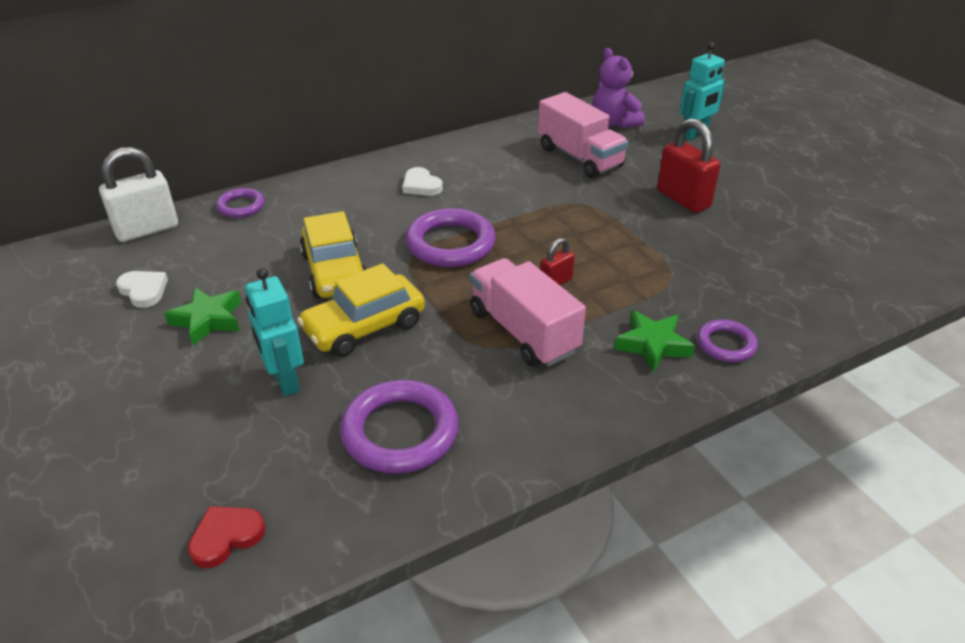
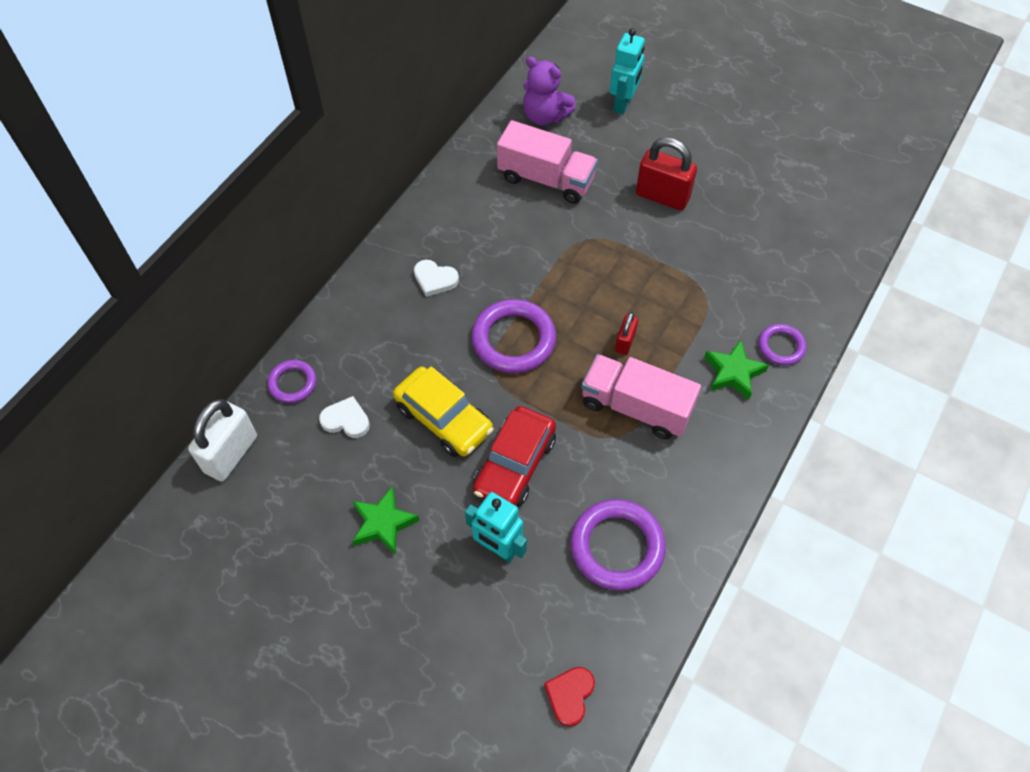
camera: 30 degrees left, 20 degrees up
white heart [116,271,168,308] -> white heart moved to [319,396,370,438]
yellow car [297,263,425,357] -> red car [473,406,556,507]

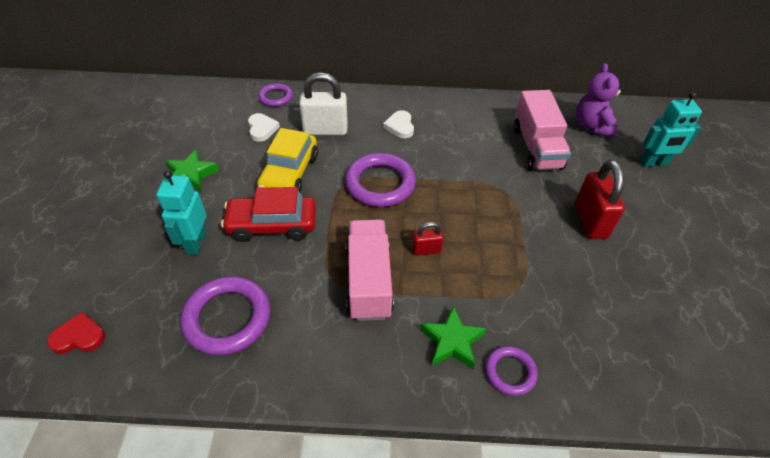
camera: 60 degrees right, 10 degrees down
white padlock [188,399,257,481] -> white padlock moved to [299,72,348,135]

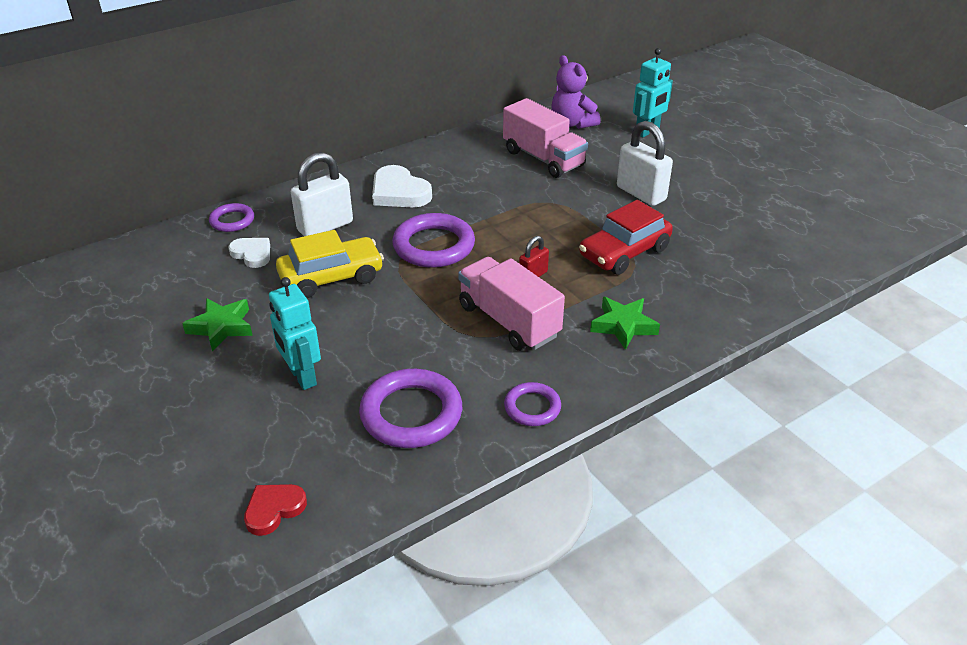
camera: 35 degrees left, 10 degrees down
red car [221,187,316,242] -> red car moved to [579,200,673,275]
yellow car [257,128,318,192] -> yellow car turned 90 degrees counterclockwise [276,230,384,298]
white heart [383,110,414,138] -> white heart [372,165,432,207], size x1.60
purple ring [485,346,538,396] -> purple ring moved to [504,382,561,426]
red padlock [575,160,625,239] -> white padlock [617,121,673,206]

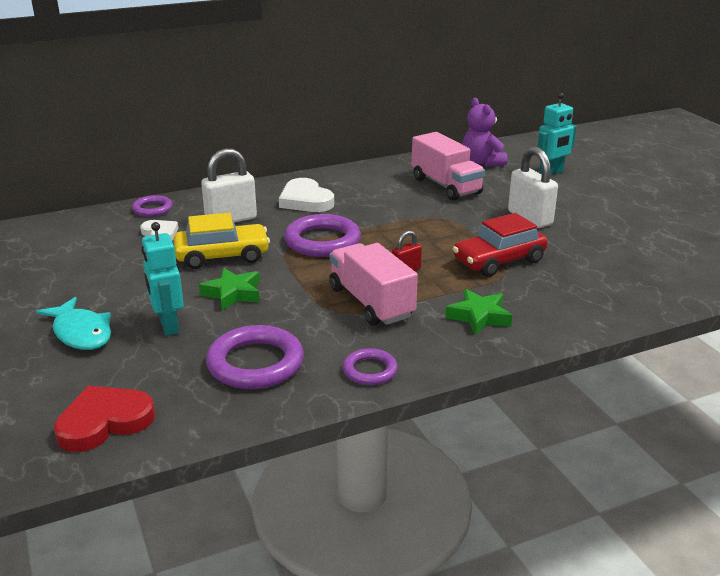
camera: 10 degrees right, 10 degrees down
green star [182,298,253,351] -> green star moved to [199,268,260,310]
red heart [244,484,307,536] -> red heart [54,386,155,452], size x1.60
none -> turquoise fish [36,297,111,350]

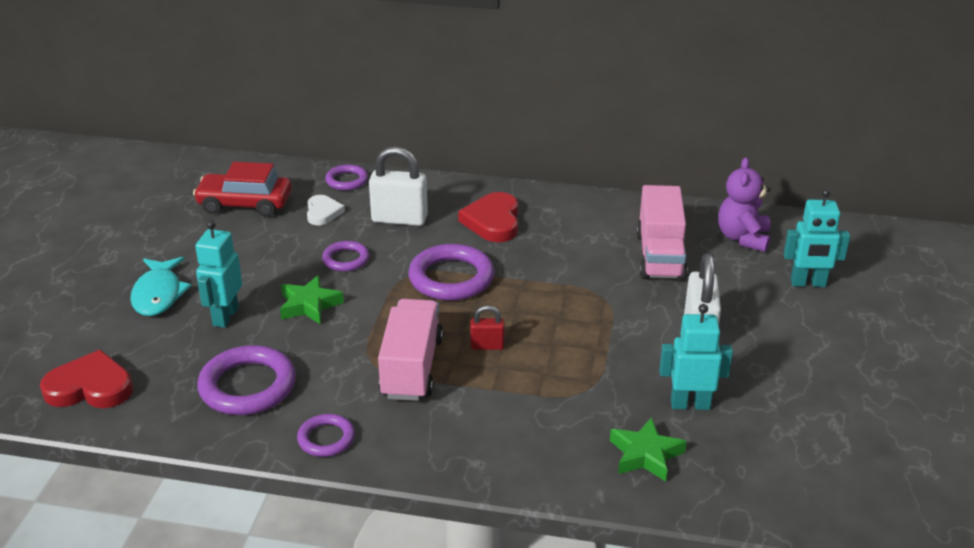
camera: 35 degrees right, 5 degrees up
yellow car [174,213,270,269] -> purple ring [322,241,369,272]
white heart [279,178,334,212] -> red heart [458,192,518,242]
green star [446,289,512,335] -> green star moved to [610,417,687,482]
red car [453,213,548,277] -> red car moved to [193,162,292,217]
none -> turquoise robot [659,304,733,410]

